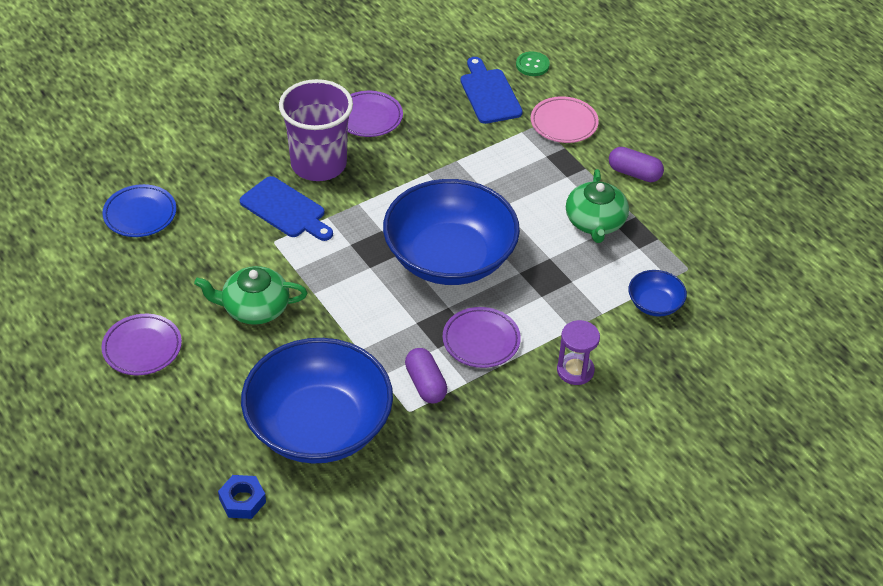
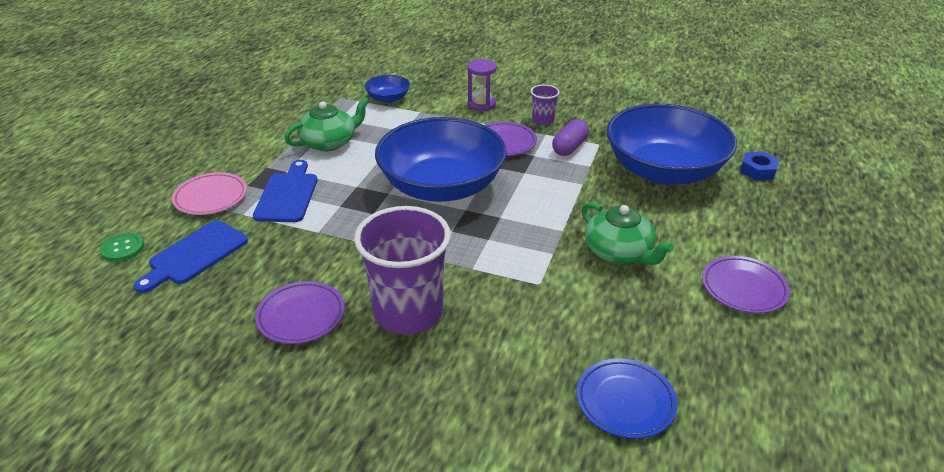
camera: 125 degrees left, 10 degrees down
blue cutting board [240,176,333,241] -> blue cutting board moved to [253,160,317,222]
purple capsule [609,147,664,182] -> none
none -> purple cup [531,84,560,125]

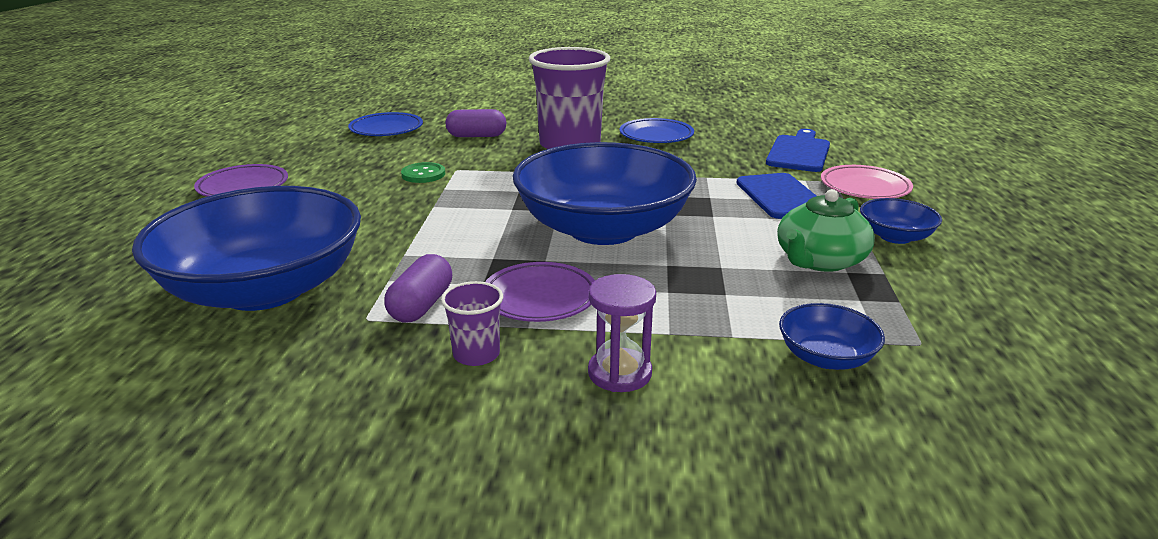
camera: 165 degrees right, 10 degrees down
green button [100,233,144,262] -> green button moved to [401,162,445,183]
purple plate [255,281,345,344] -> blue plate [620,118,694,143]
green teapot [581,202,674,265] -> none
blue nut [740,152,779,180] -> none
none -> purple capsule [445,109,506,137]
none -> blue bowl [860,198,942,244]

